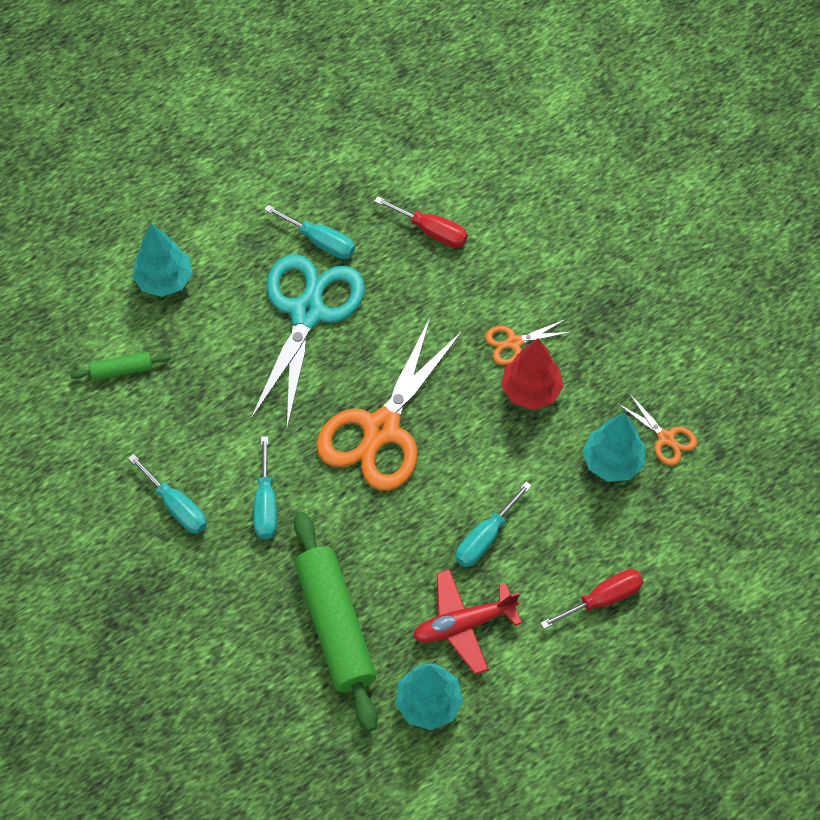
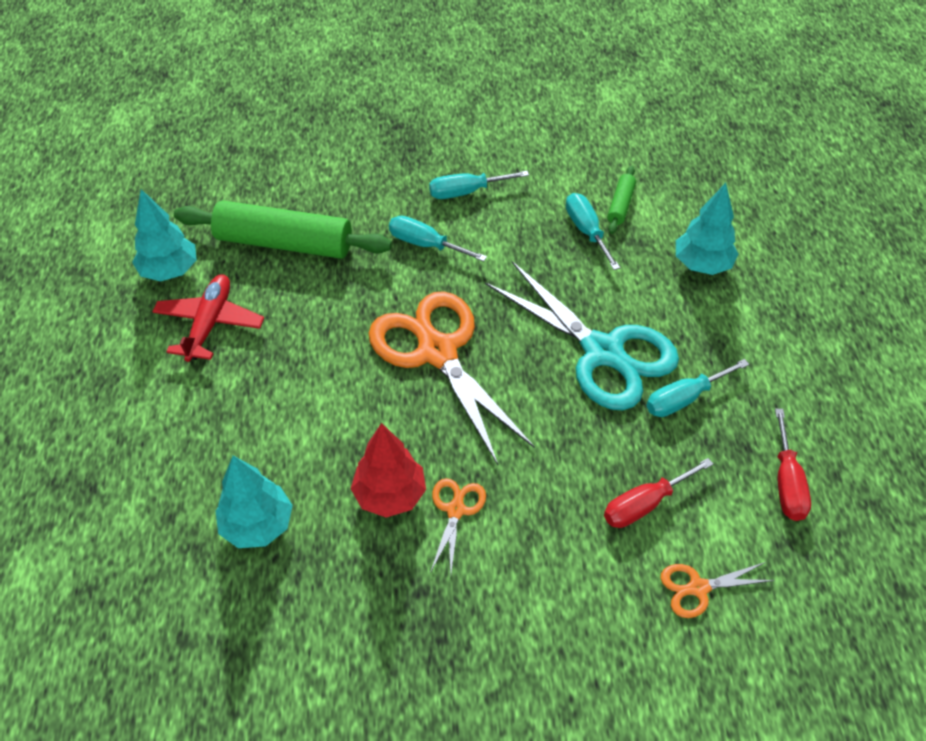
camera: 120 degrees right, 10 degrees down
turquoise screwdriver [455,482,532,567] -> turquoise screwdriver moved to [566,193,620,270]
red screwdriver [540,569,643,629] -> red screwdriver moved to [775,409,811,521]
orange scissors [617,393,697,465] -> orange scissors moved to [660,562,775,618]

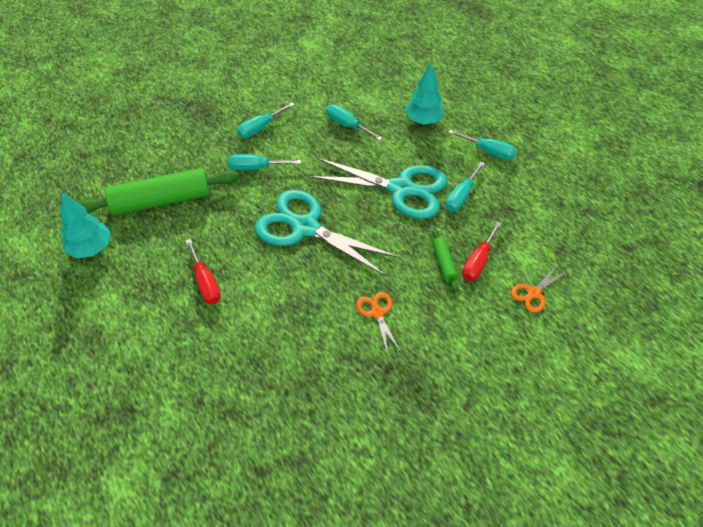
camera: 30 degrees left, 0 degrees up
red plane [152,274,264,362] -> none
turquoise tree [215,456,293,548] -> none
red tree [351,423,426,518] -> none
orange scissors [368,291,535,465] -> turquoise scissors [255,190,400,276]
green rolling pin [607,166,636,234] -> green rolling pin moved to [432,229,458,292]
red screwdriver [775,409,811,521] -> red screwdriver moved to [186,239,221,304]
none -> turquoise screwdriver [448,130,517,160]

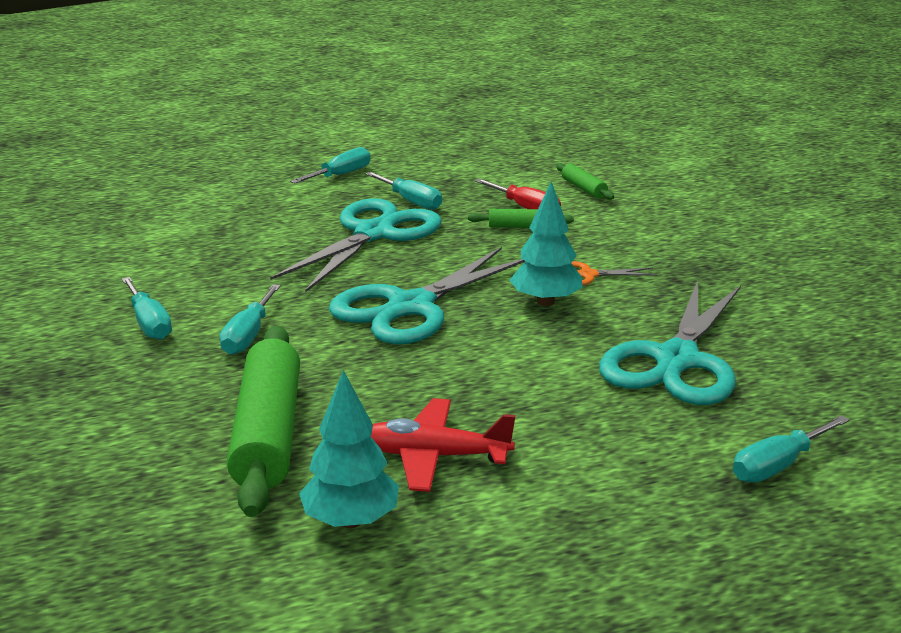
camera: 75 degrees left, 25 degrees down
red screwdriver [186,239,221,304] -> none
turquoise screwdriver [326,104,382,141] -> turquoise screwdriver moved to [733,415,849,482]
turquoise tree [405,62,444,124] -> turquoise tree moved to [509,182,583,306]
orange scissors [511,264,568,312] -> green rolling pin [556,163,614,200]
none -> red plane [371,398,516,492]
none -> turquoise scissors [599,280,741,405]

